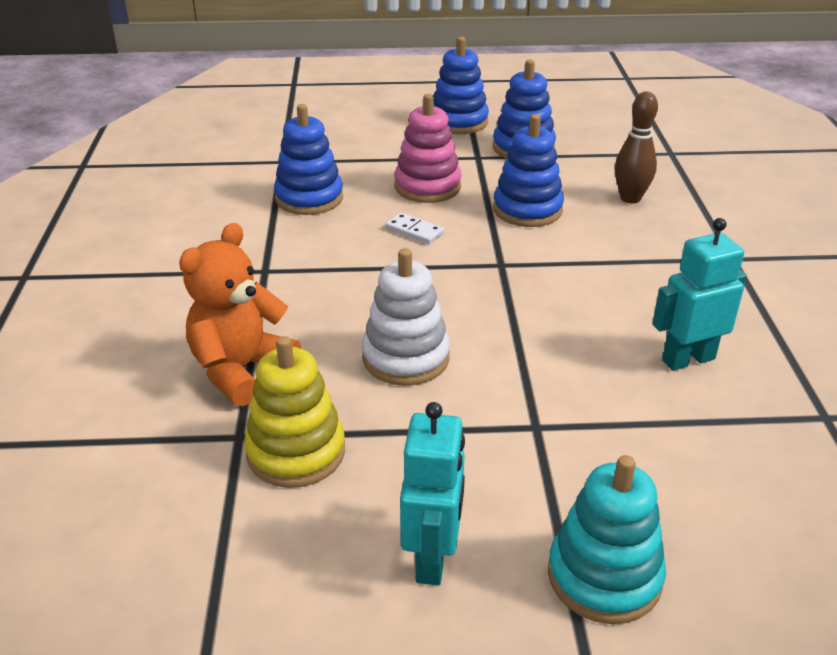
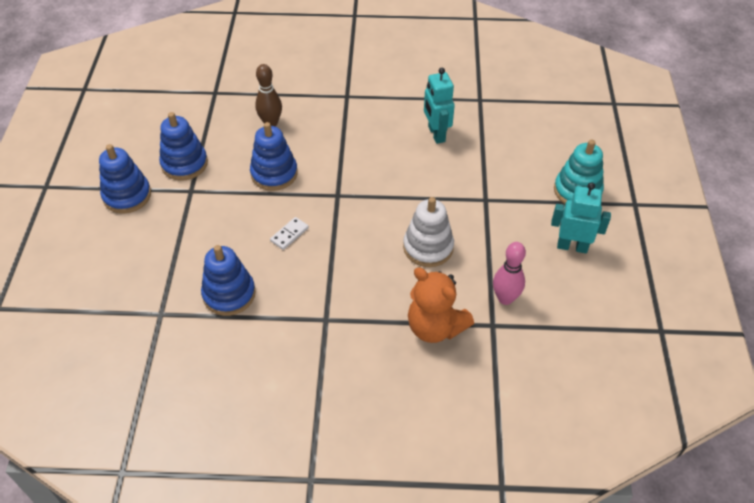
camera: 85 degrees left, 15 degrees up
yellow stacking toy [244,336,345,488] -> pink bowling pin [493,242,526,305]
pink stacking toy [394,94,462,203] -> none

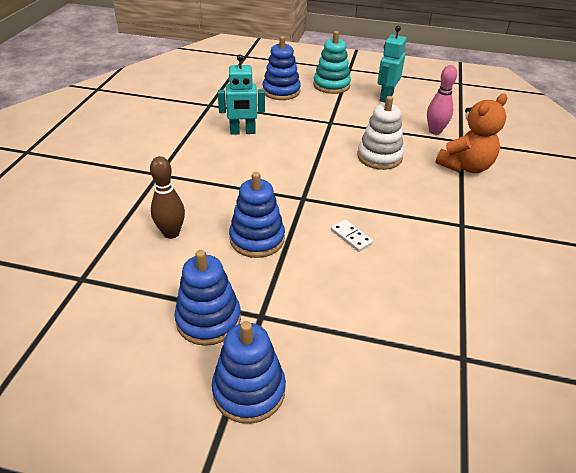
camera: 80 degrees left, 10 degrees down
blue stacking toy [201,245,256,316] -> blue stacking toy moved to [262,36,301,100]

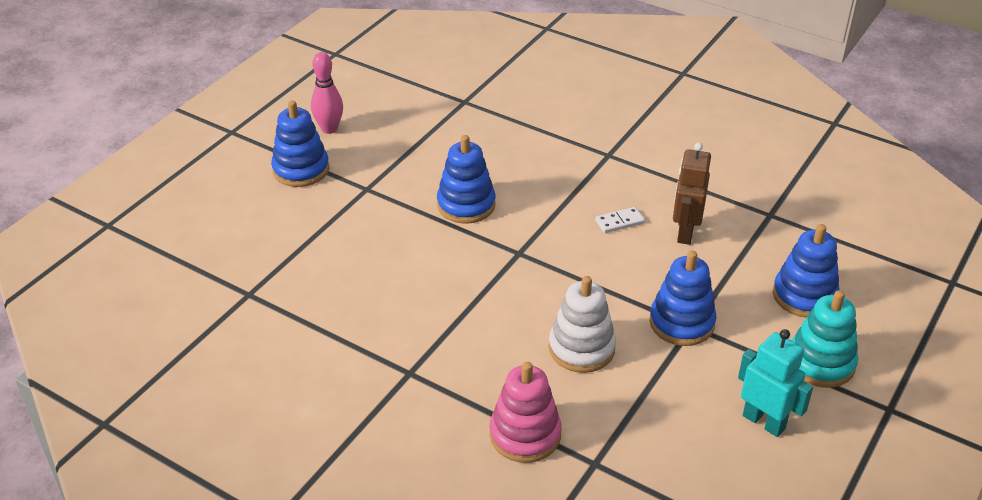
camera: 110 degrees right, 0 degrees up
brown bowling pin [150,156,185,239] -> none
blue stacking toy [174,250,241,346] -> blue stacking toy moved to [649,251,717,346]
turquoise robot [218,55,265,135] -> brown robot [673,142,711,245]
white domino [331,219,373,252] -> white domino moved to [595,207,645,233]
pink bowling pin [427,65,457,135] -> pink bowling pin moved to [311,52,343,134]
orange teddy bear [435,93,507,173] -> pink stacking toy [490,362,562,463]

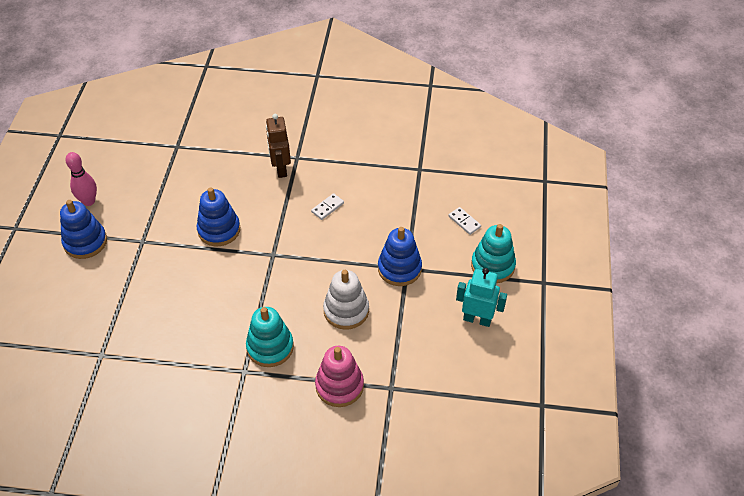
camera: 25 degrees left, 10 degrees up
brown robot [673,142,711,245] -> brown robot moved to [266,114,291,178]
blue stacking toy [773,224,840,318] -> white domino [448,207,481,235]
none -> turquoise stacking toy [246,307,294,367]

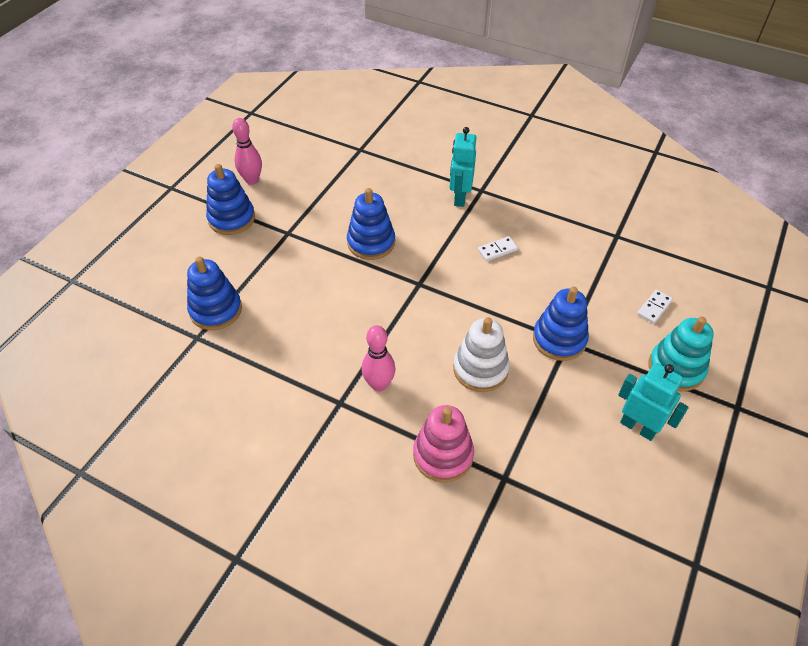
camera: 20 degrees right, 0 degrees up
turquoise stacking toy [246,307,294,367] -> pink bowling pin [362,325,396,392]
brown robot [266,114,291,178] -> turquoise robot [450,127,476,207]
white domino [448,207,481,235] -> white domino turned 60 degrees clockwise [637,289,673,324]
none -> blue stacking toy [187,257,242,330]

